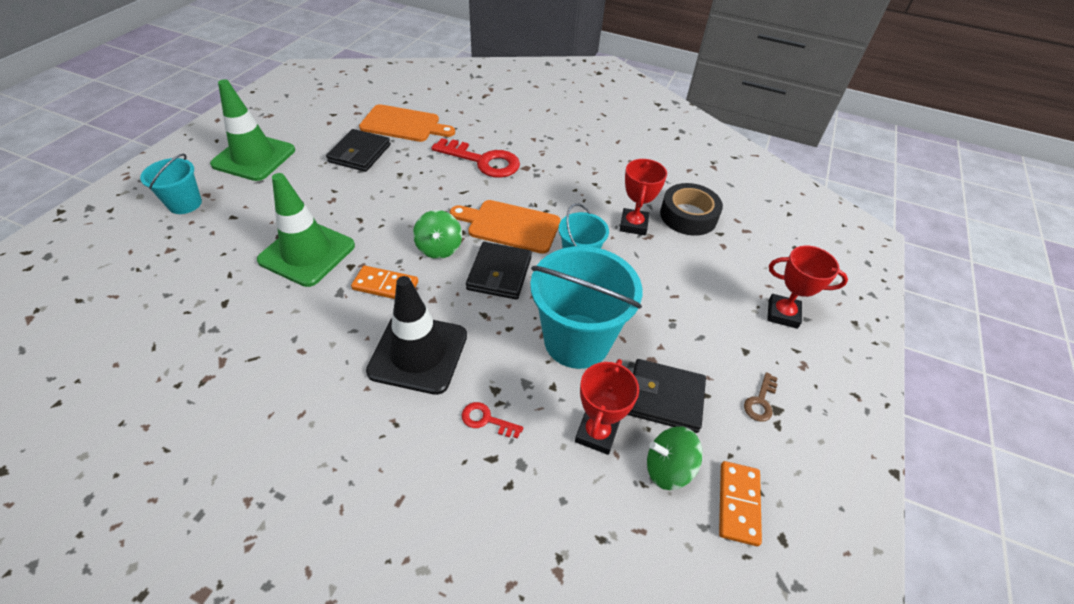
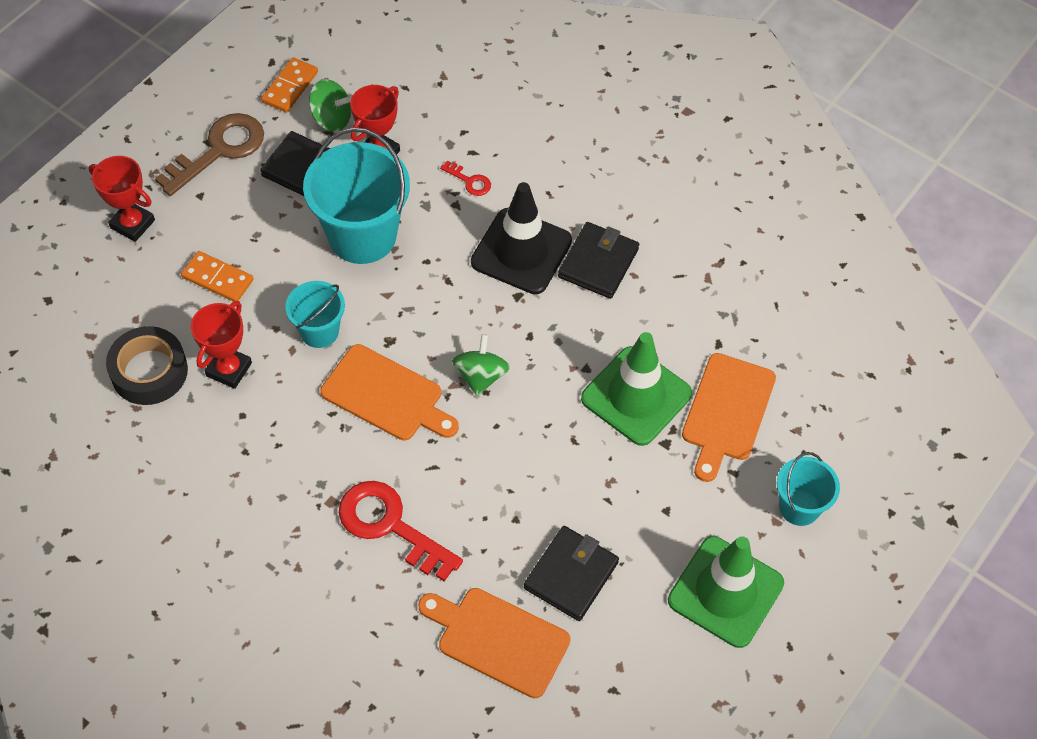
camera: 165 degrees left, 10 degrees up
orange domino [351,265,418,299] -> orange domino moved to [181,251,253,302]
black wallet [466,242,532,300] -> black wallet moved to [558,222,639,299]
brown key [744,372,777,422] -> brown key [155,113,264,196], size x2.18
none -> orange cutting board [682,353,776,482]

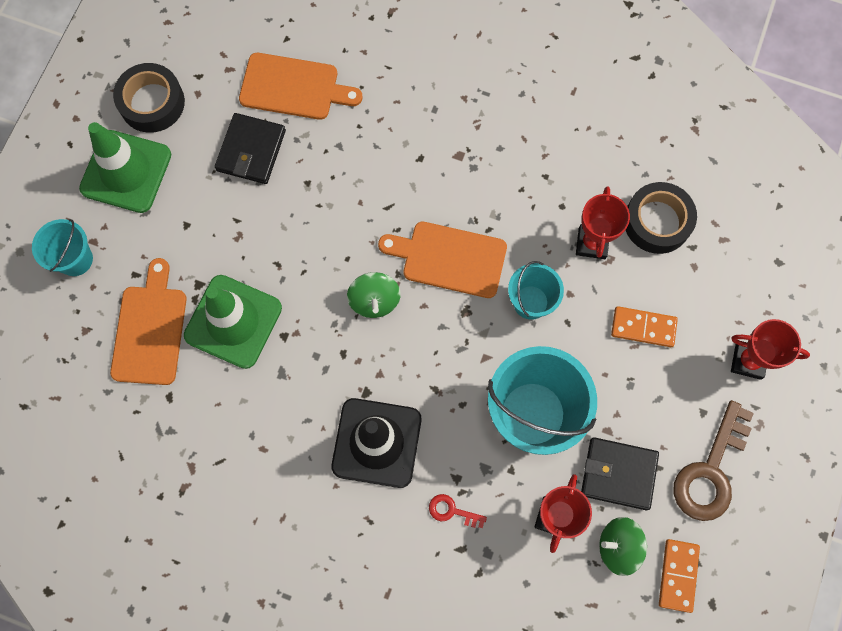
camera: 165 degrees right, 15 degrees up
red key [339,481,463,581] -> none
black wallet [558,222,639,299] -> none
none -> black tape [113,63,185,133]

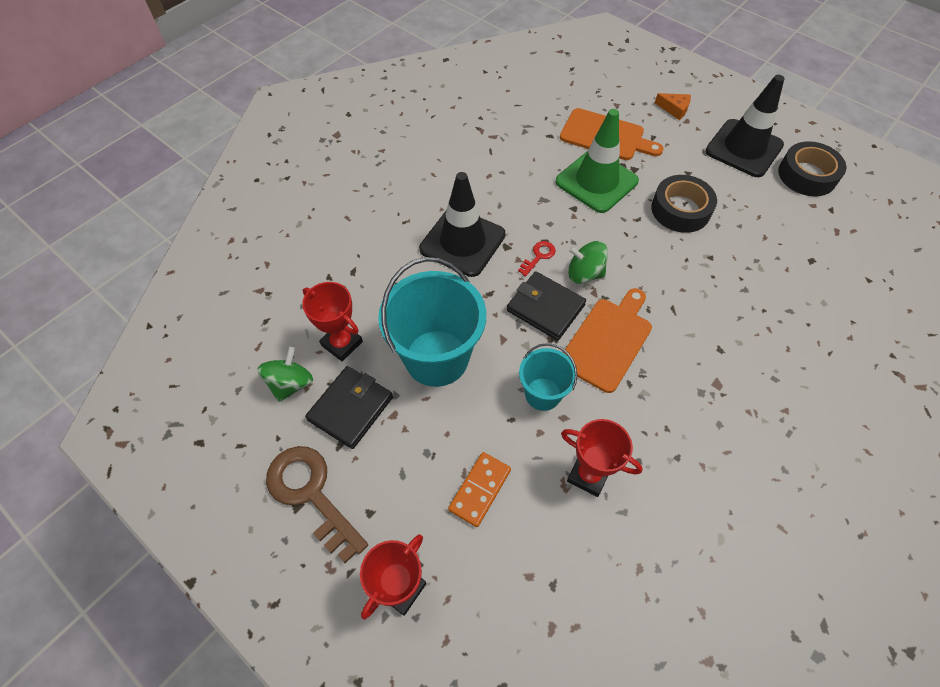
camera: 110 degrees right, 15 degrees down
turquoise bucket [32,219,93,276] -> orange cheese [655,93,691,120]
green traffic cone [79,122,171,213] -> black traffic cone [705,75,784,177]
black wallet [215,113,286,184] -> black wallet moved to [507,271,586,340]
orange cutting board [239,53,362,120] -> none
red key [429,494,487,528] -> red key moved to [518,241,556,276]
black tape [626,182,697,254] -> black tape moved to [651,175,717,233]
orange domino [659,539,700,613] -> none

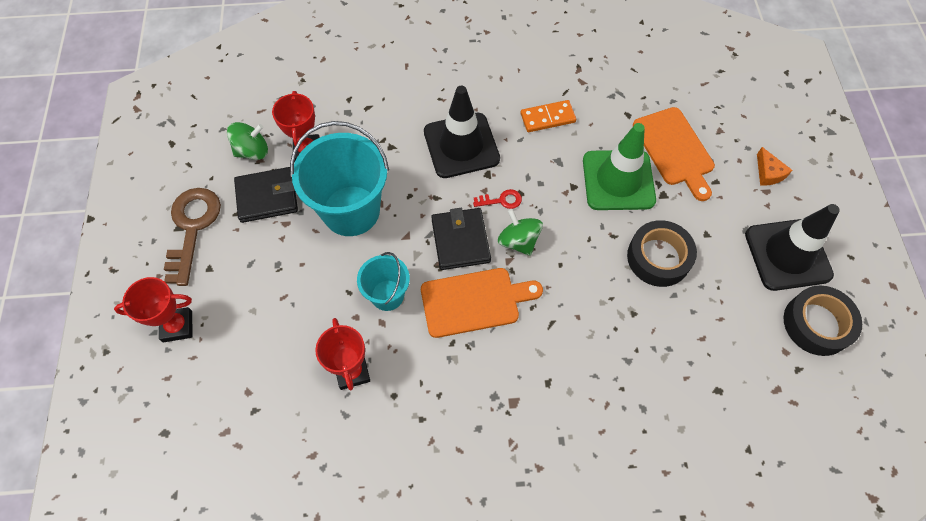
camera: 45 degrees right, 5 degrees up
orange domino [448,452,511,527] -> orange domino moved to [521,100,576,132]

